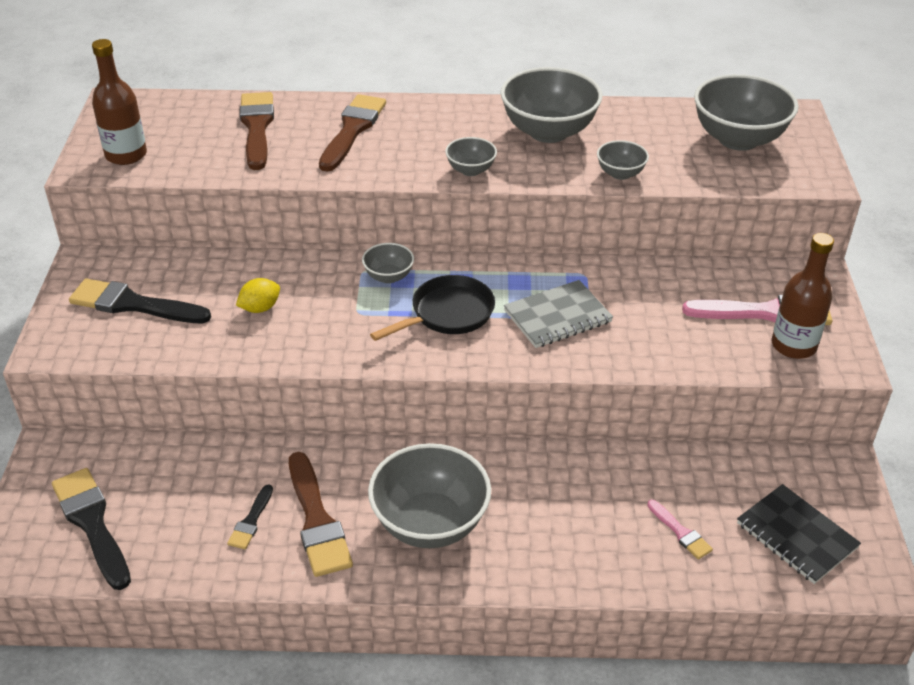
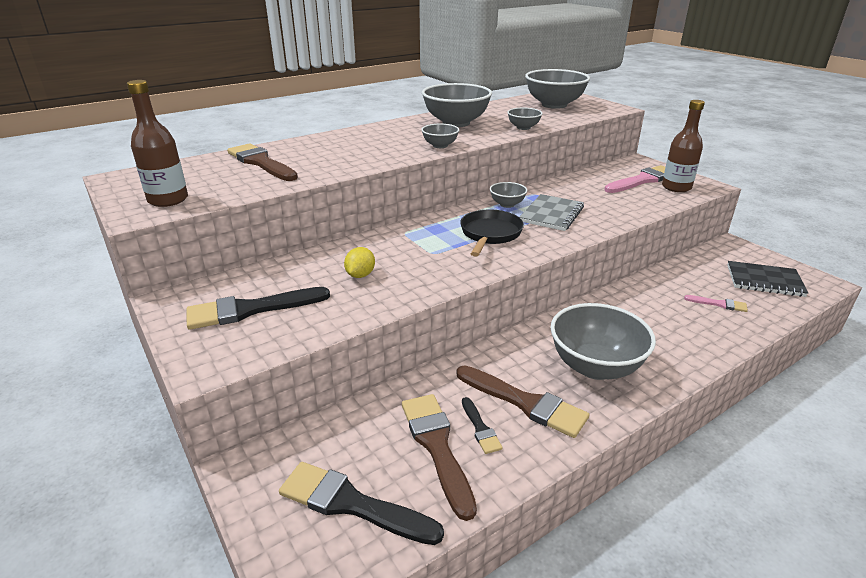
camera: 35 degrees left, 10 degrees down
brown brush [319,94,386,172] -> brown brush moved to [402,394,477,521]
grey bowl [362,243,414,283] -> grey bowl moved to [490,182,527,208]

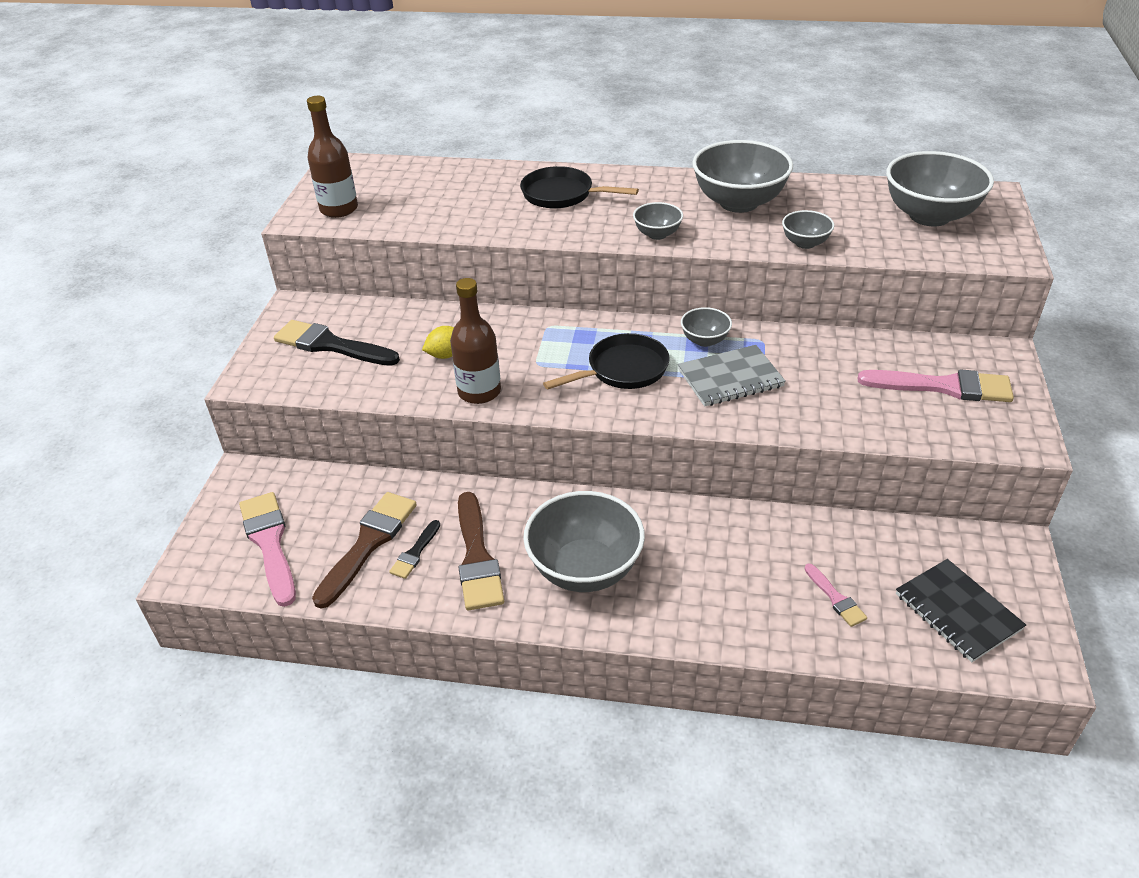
camera: 45 degrees right, 10 degrees up
brown brush [227,143,298,181] -> none
black brush [279,462,444,545] -> pink brush [239,492,296,607]
brown bottle [662,100,705,192] -> brown bottle moved to [450,278,501,404]
none -> black pan [520,166,639,208]

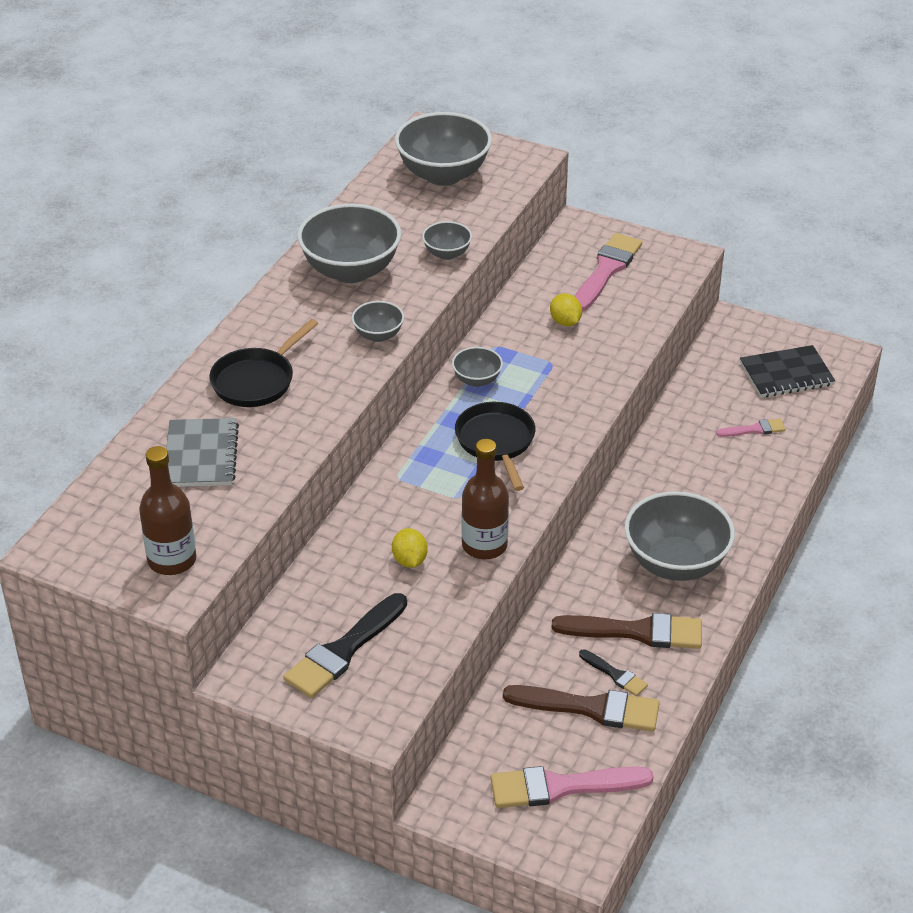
camera: 75 degrees left, 0 degrees up
brown brush [312,492,417,609] -> brown brush turned 150 degrees clockwise [503,685,660,731]
grey notebook [678,345,786,407] -> grey notebook moved to [166,418,239,487]
none -> yellow lemon [550,293,582,326]

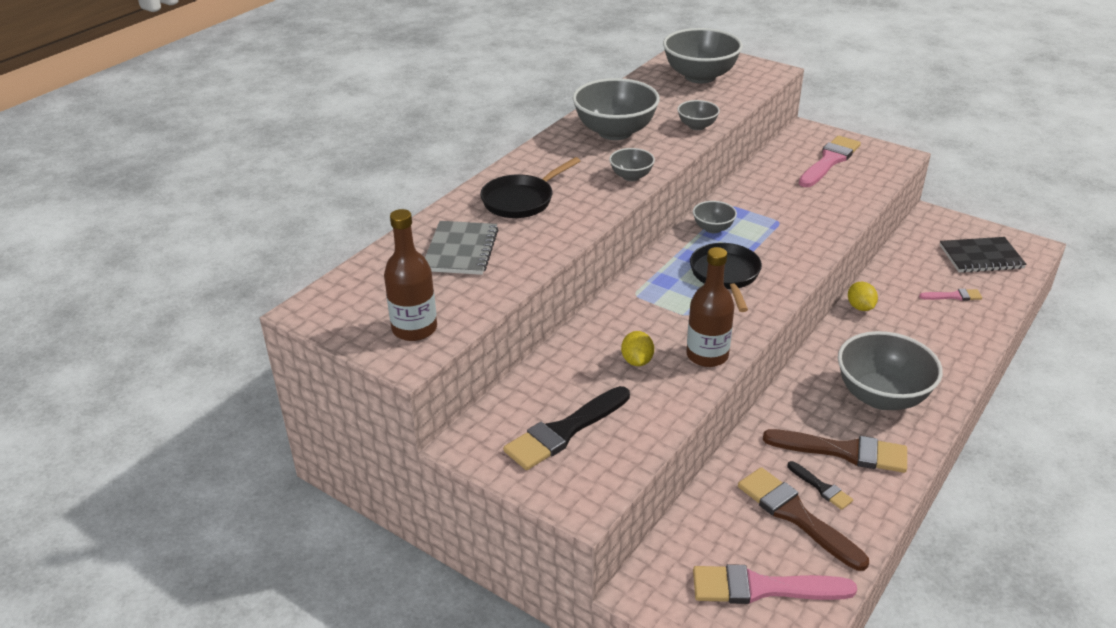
camera: 10 degrees right, 5 degrees down
brown brush [503,685,660,731] -> brown brush turned 150 degrees counterclockwise [738,467,869,571]
yellow lemon [550,293,582,326] -> yellow lemon moved to [848,282,878,311]

